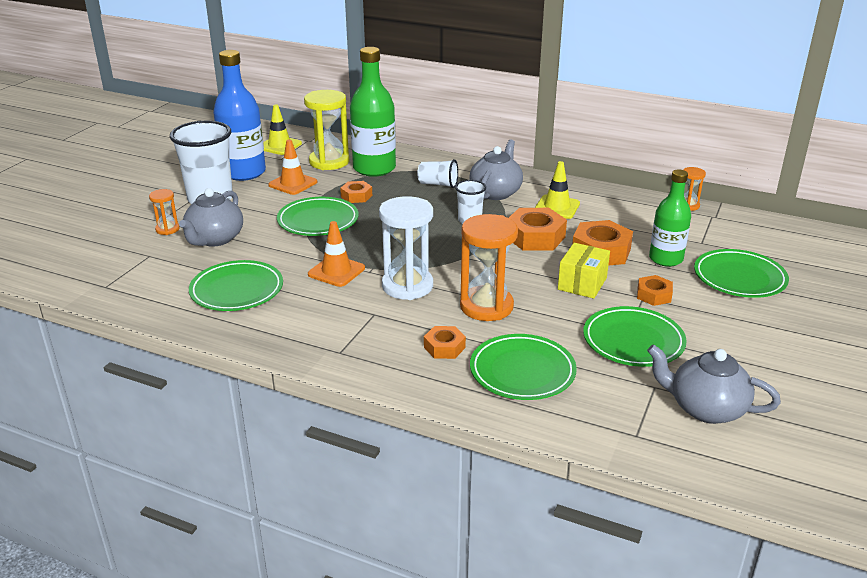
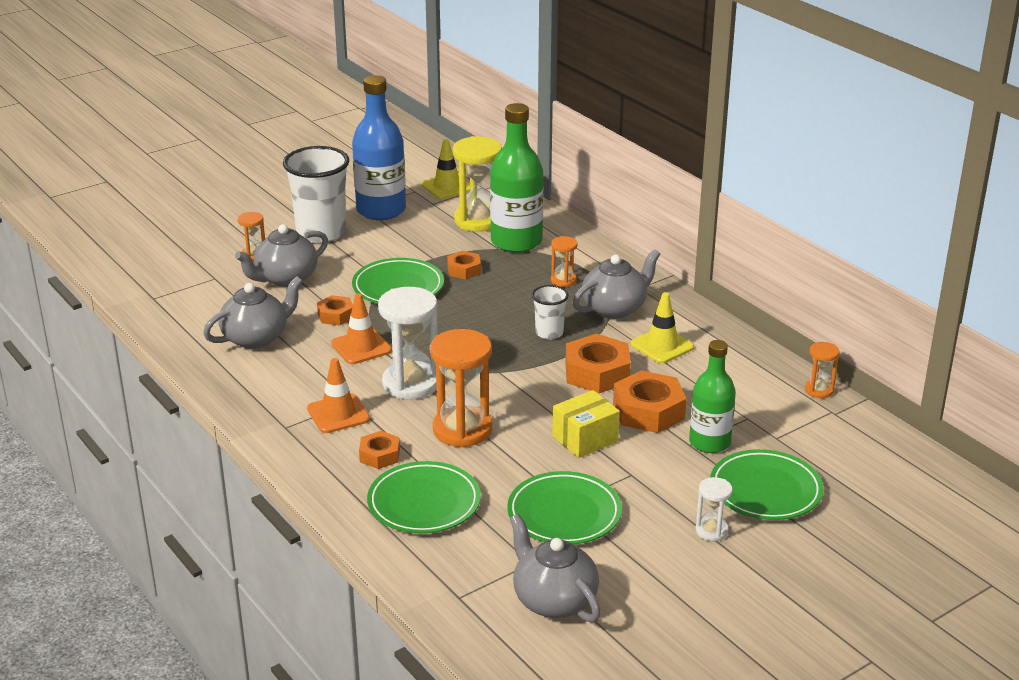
camera: 30 degrees right, 0 degrees up
green plate [189,260,283,311] -> grey teapot [203,276,303,349]
orange traffic cone [268,139,317,195] -> orange traffic cone moved to [307,358,370,433]
white cup [417,159,458,188] -> orange hourglass [551,236,577,287]
orange nut [637,275,673,306] -> orange nut moved to [317,295,353,325]
none -> white hourglass [695,477,733,541]

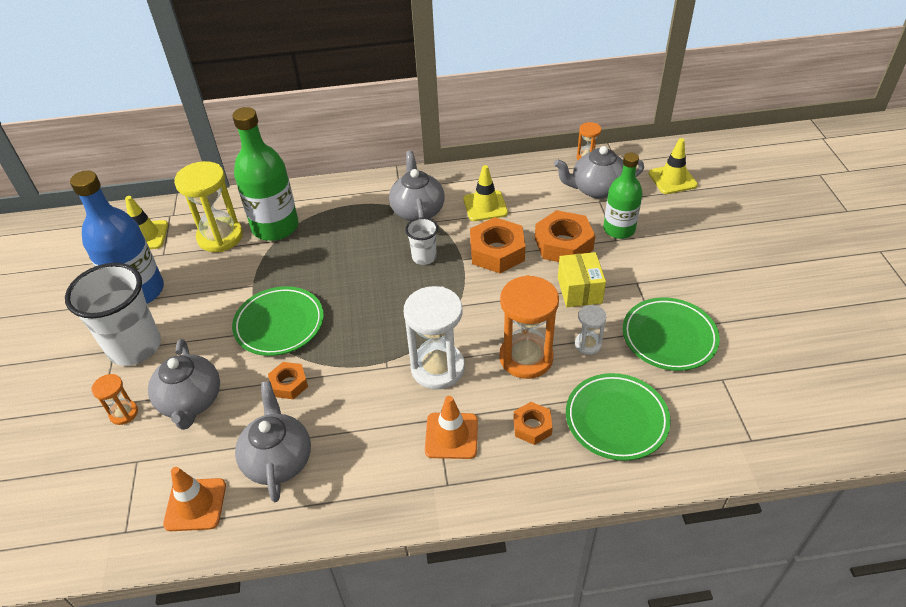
camera: 60 degrees left, 15 degrees up
orange traffic cone [331,293,392,364] -> orange traffic cone moved to [163,467,226,531]
orange nut [447,251,481,279] -> none
grey teapot [510,514,601,622] -> grey teapot moved to [554,146,644,199]
orange hourglass [551,236,577,287] -> none
white hourglass [695,477,733,541] -> white hourglass moved to [575,305,607,355]
green plate [710,449,824,520] -> none
none -> yellow traffic cone [649,138,698,194]

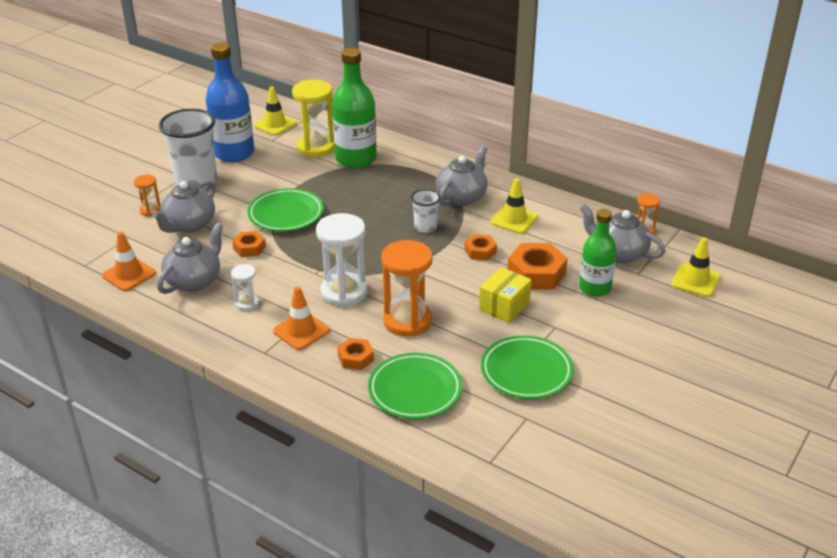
camera: 40 degrees right, 10 degrees down
orange nut [470,217,526,273] -> orange nut [464,234,497,261], size x0.57
white hourglass [575,305,607,355] -> white hourglass moved to [231,264,260,311]

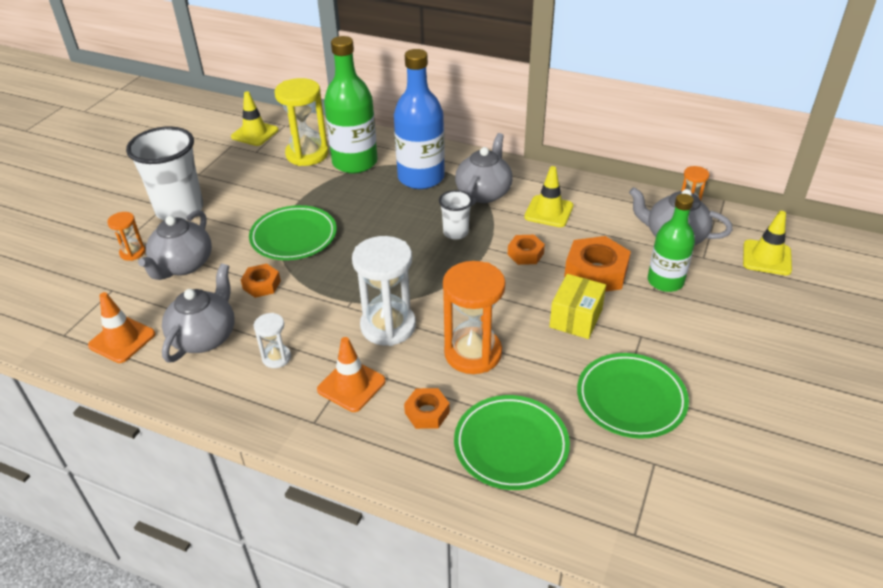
camera: 10 degrees left, 5 degrees up
blue bottle [206,43,254,162] -> blue bottle moved to [394,49,445,189]

